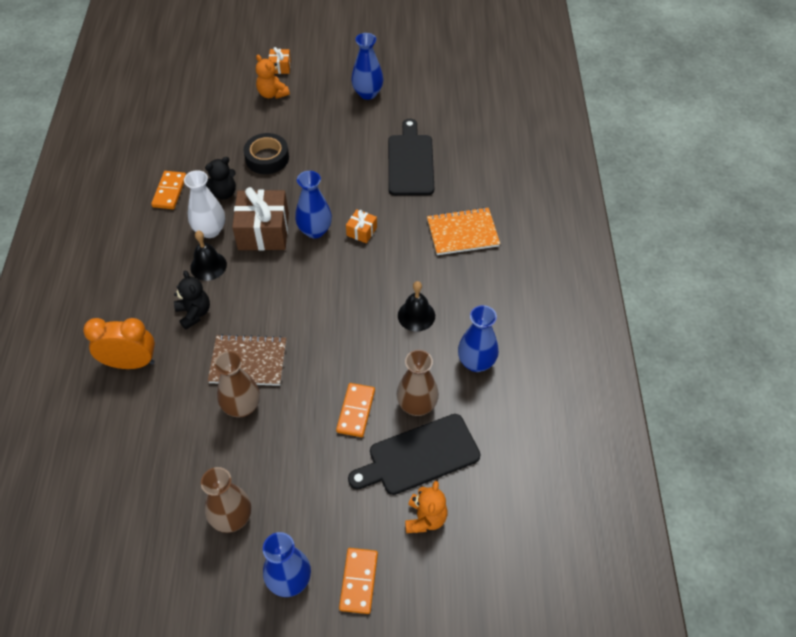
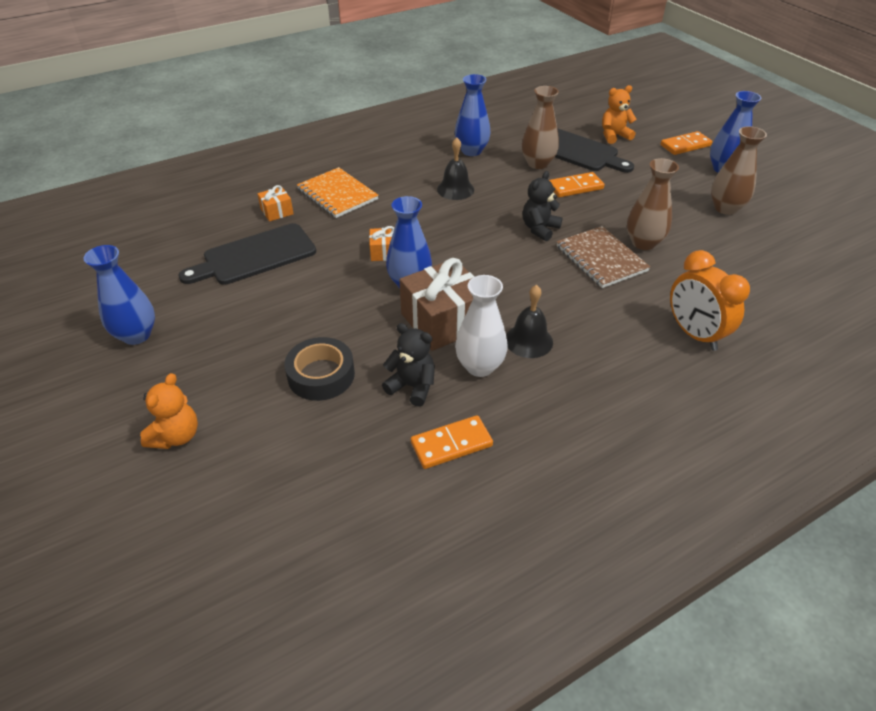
camera: 120 degrees left, 10 degrees down
black teddy bear [174,270,210,330] -> black teddy bear moved to [523,171,563,241]
orange gift [269,47,291,74] -> orange gift moved to [257,185,294,222]

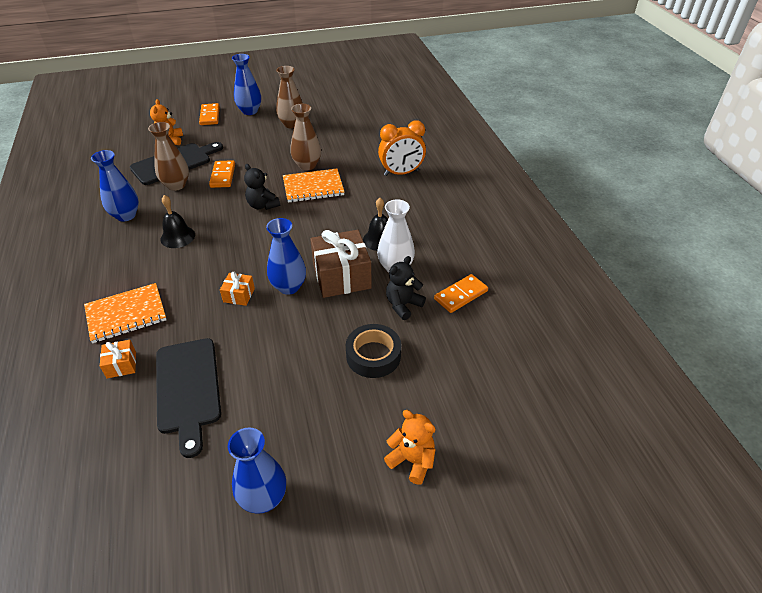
camera: 75 degrees left, 0 degrees up
orange domino [411,415,493,469] -> orange domino turned 60 degrees clockwise [434,274,488,313]
brown notebook [557,226,650,288] -> orange notebook [283,168,344,203]

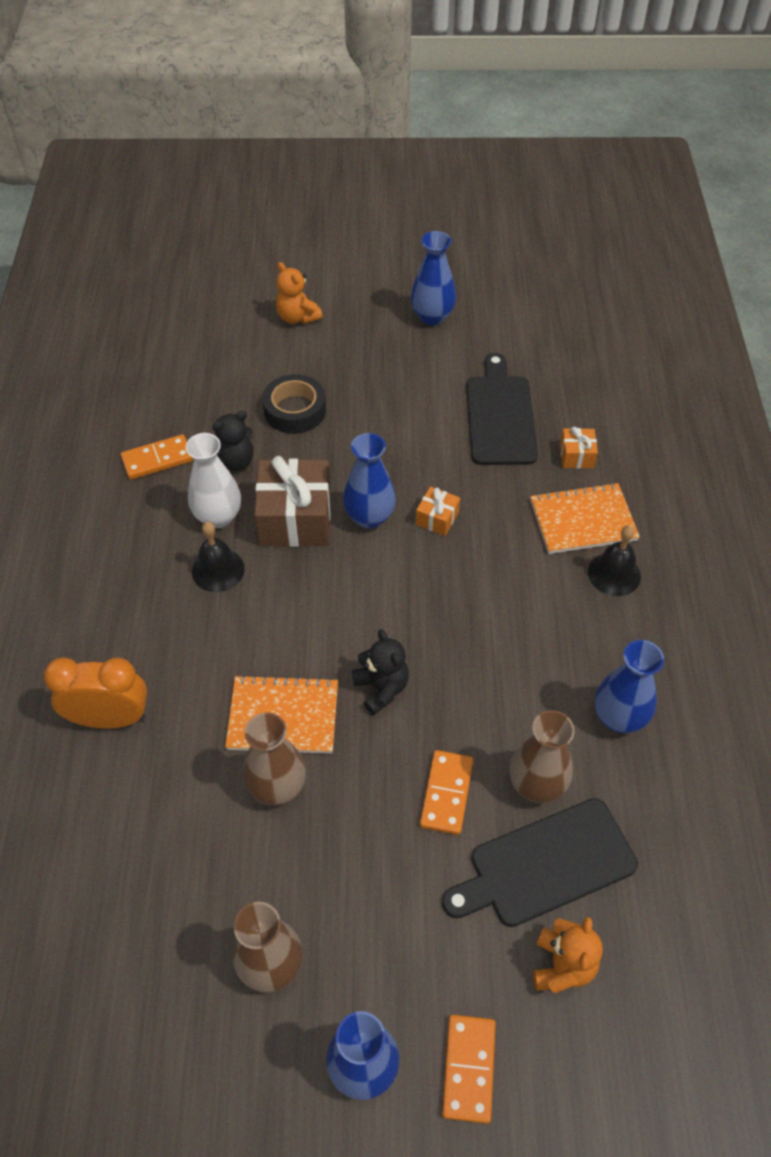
camera: 165 degrees left, 10 degrees up
black bell [160,195,195,248] -> black bell moved to [588,526,641,596]

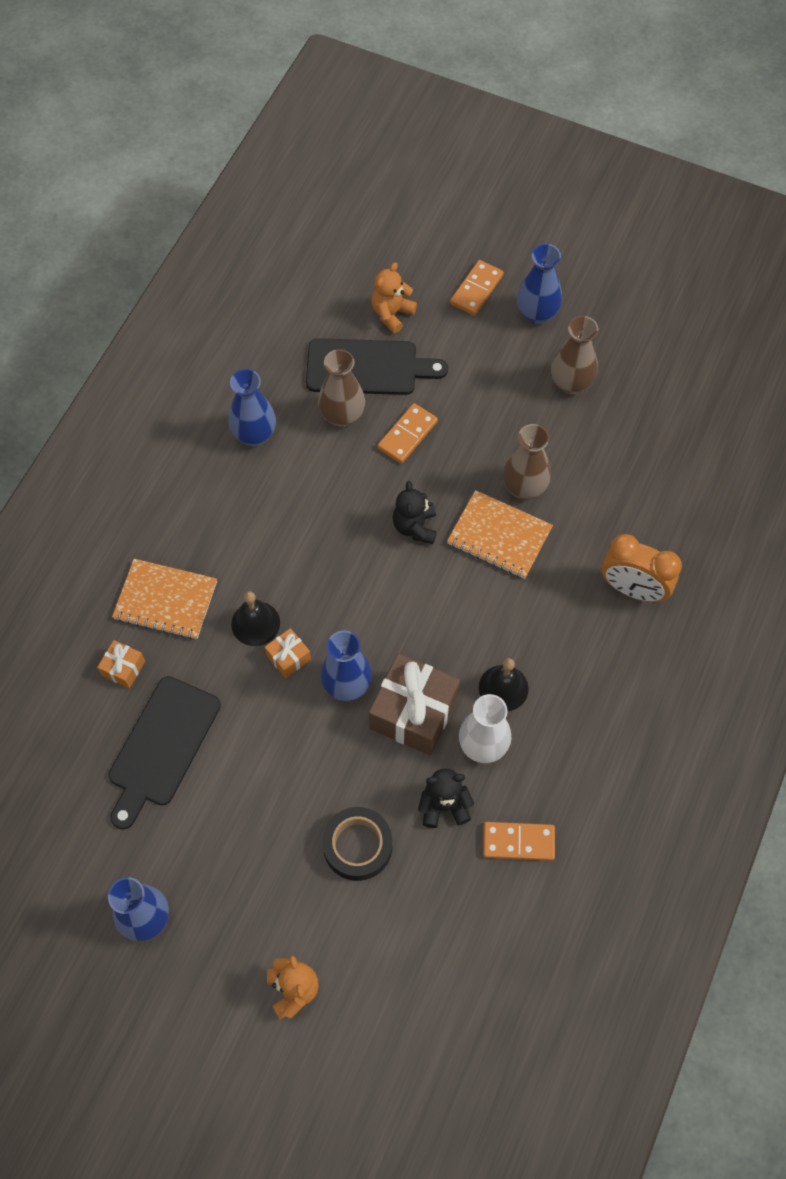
camera: 155 degrees left, 10 degrees up
black bell [588,526,641,596] -> black bell moved to [231,591,280,646]

